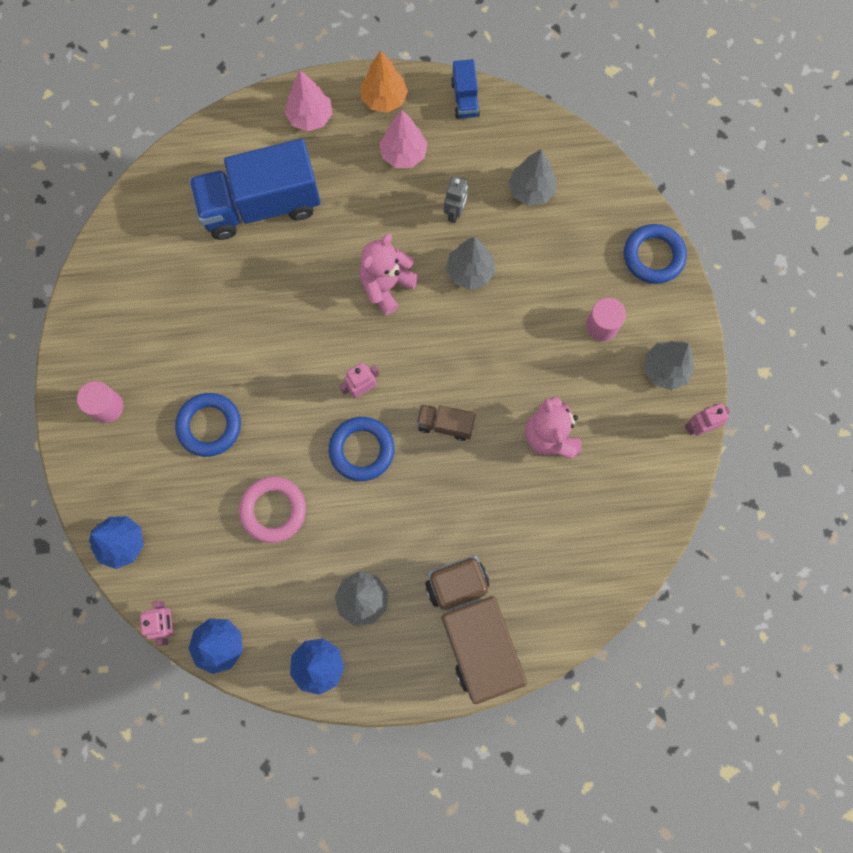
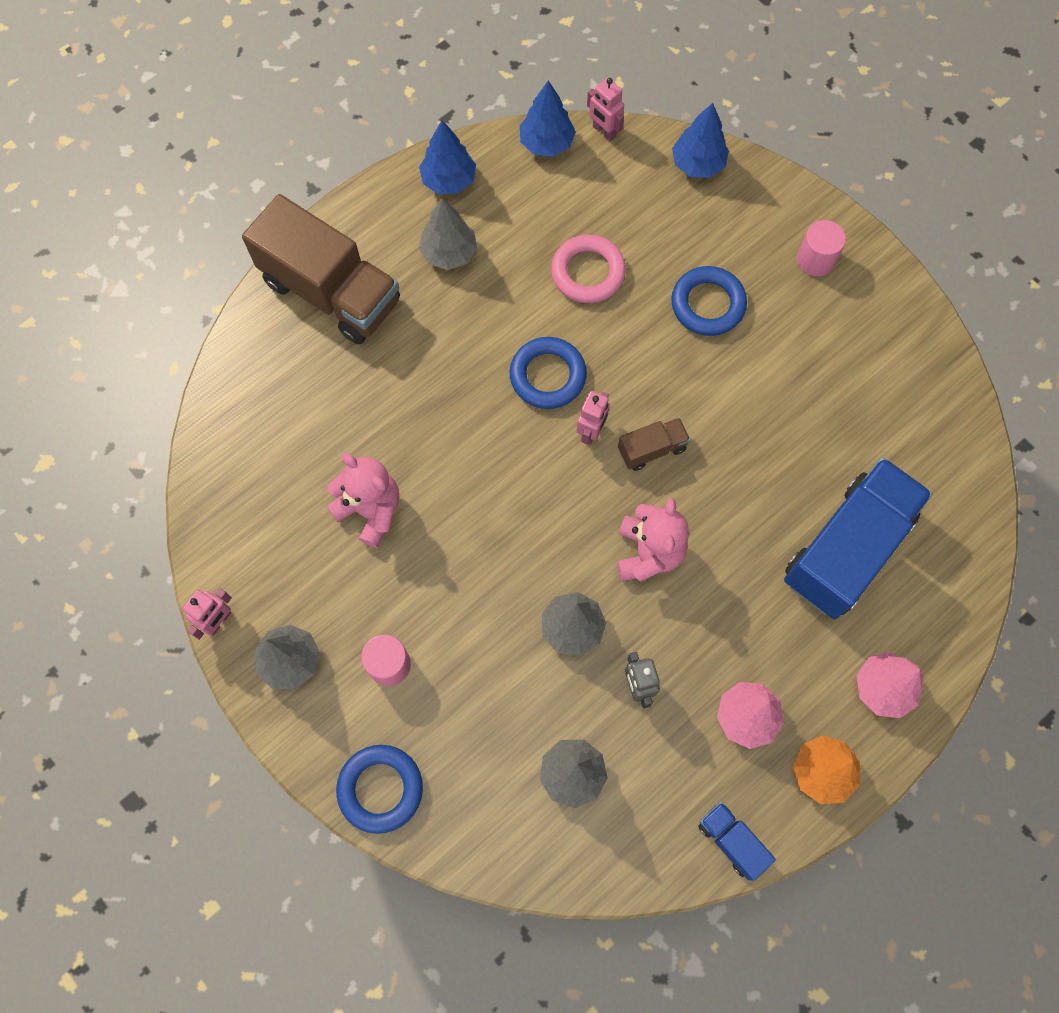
camera: 145 degrees right, 5 degrees down
brown truck [416,404,476,441] -> brown truck moved to [618,418,690,471]

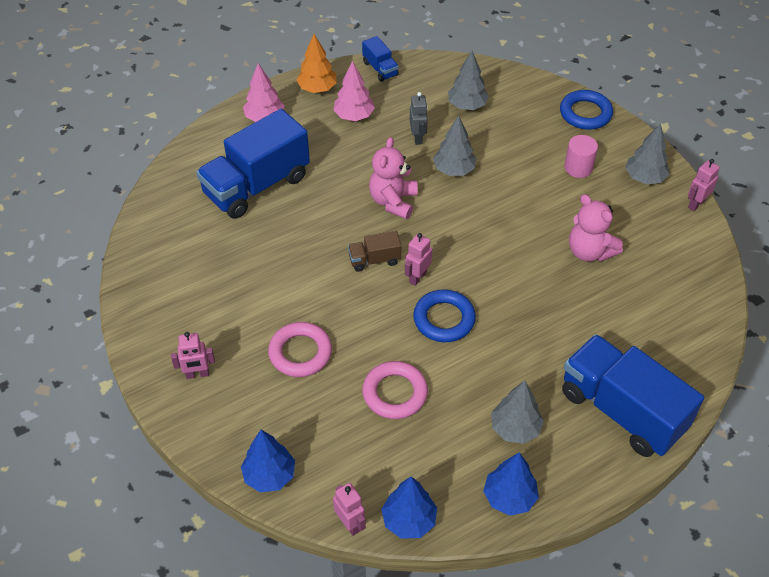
camera: 170 degrees left, 20 degrees down
brown truck [242,194,400,345] -> blue truck [562,334,704,457]
blue ring [671,266,747,336] -> pink ring [268,322,332,377]
pink cylinder [797,220,846,276] -> pink robot [171,332,215,379]

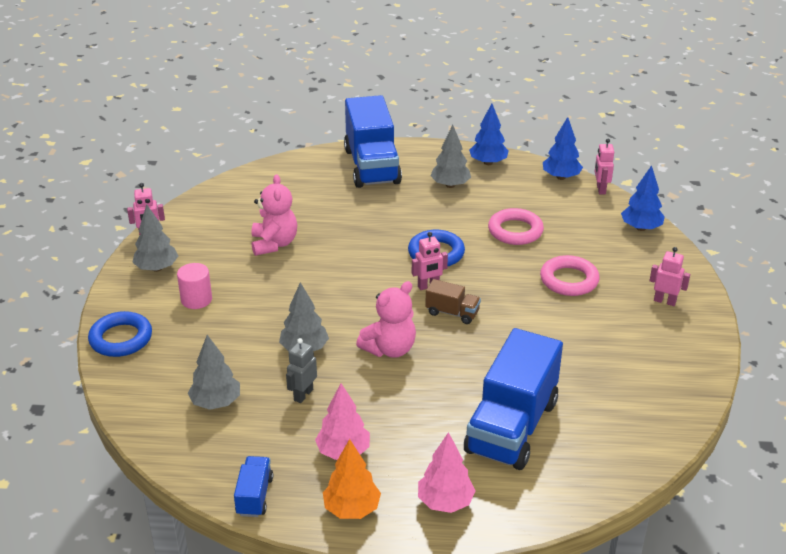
camera: 145 degrees left, 15 degrees down
blue truck [196,109,310,219] -> blue truck turned 120 degrees clockwise [464,328,563,470]

